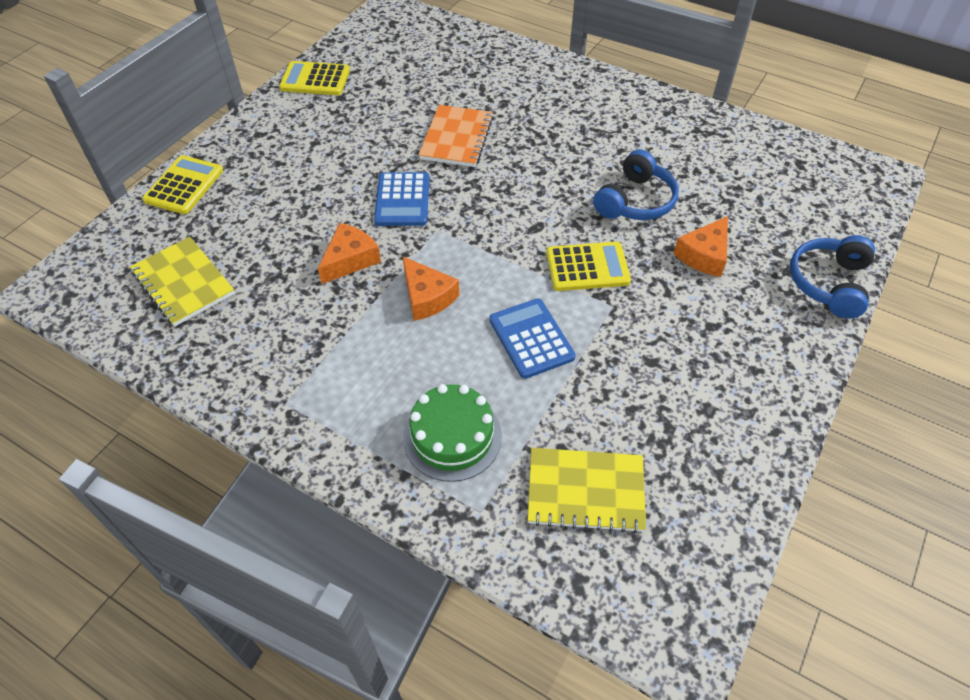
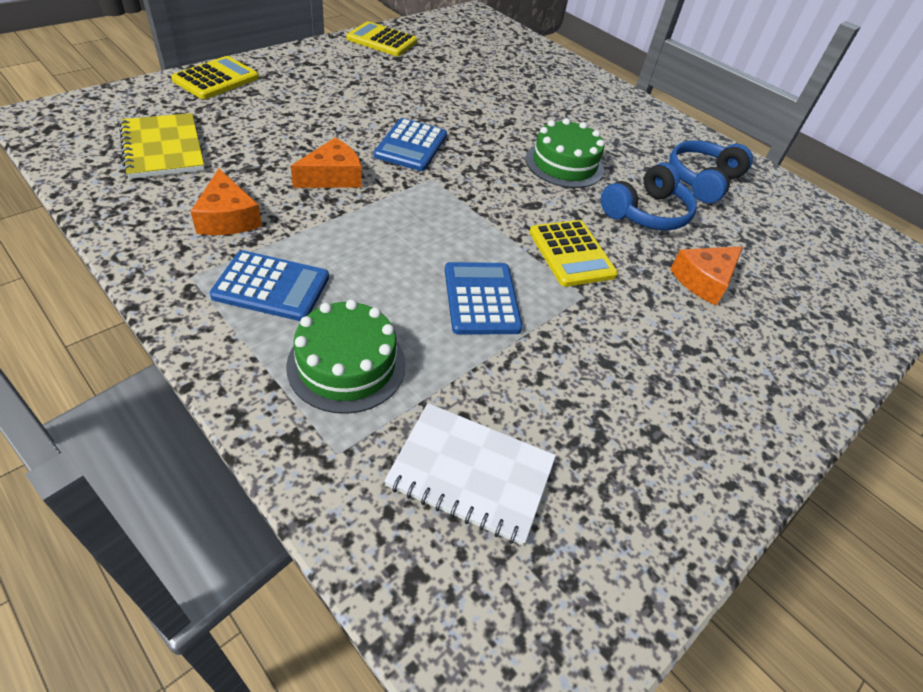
camera: 10 degrees right, 5 degrees down
orange cheese [402,256,459,321] -> orange cheese moved to [190,169,262,235]
orange notebook [419,105,493,167] -> none
yellow notebook [528,448,646,533] -> white notebook [384,403,556,545]
yellow calculator [546,242,631,291] -> yellow calculator turned 60 degrees clockwise [529,220,618,287]
blue headphones [790,235,875,319] -> blue headphones moved to [669,140,753,203]
none -> blue calculator [209,250,329,321]
none -> green cake [526,118,605,188]

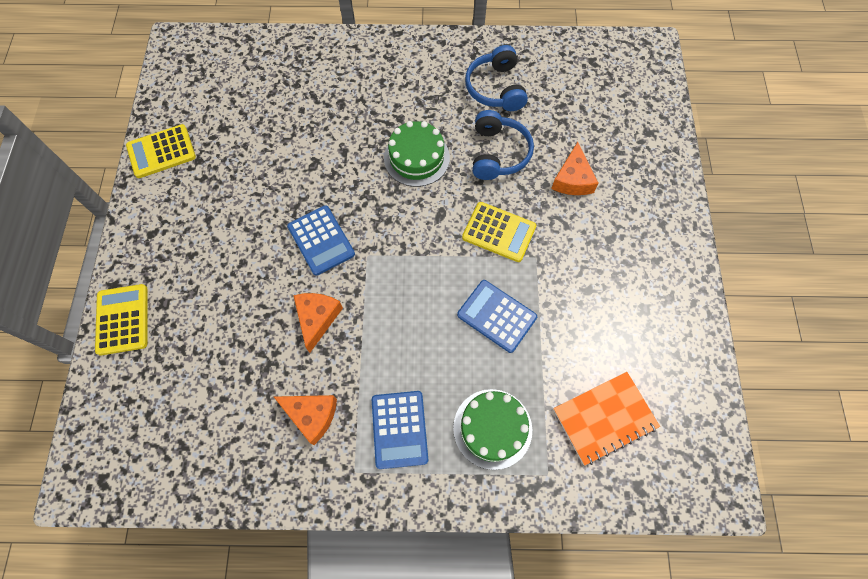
camera: 40 degrees left, 20 degrees up
yellow notebook [119,113,205,179] -> none
blue calculator [209,250,329,321] -> blue calculator turned 120 degrees clockwise [372,391,428,469]
white notebook [384,403,556,545] -> orange notebook [553,372,660,465]

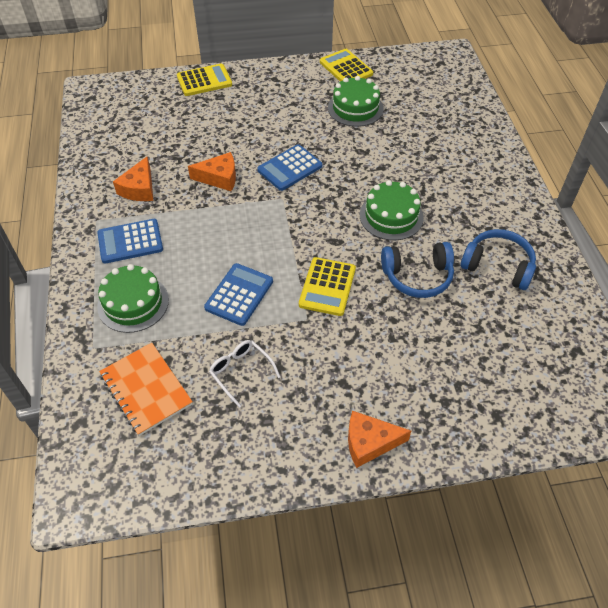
camera: 80 degrees right, 15 degrees down
blue headphones [465,45,528,111] -> blue headphones turned 45 degrees clockwise [461,229,536,290]
orange cheese [551,142,599,195] -> orange cheese moved to [348,410,411,468]
none -> white glasses [209,340,280,408]
none -> green cake [328,76,383,127]

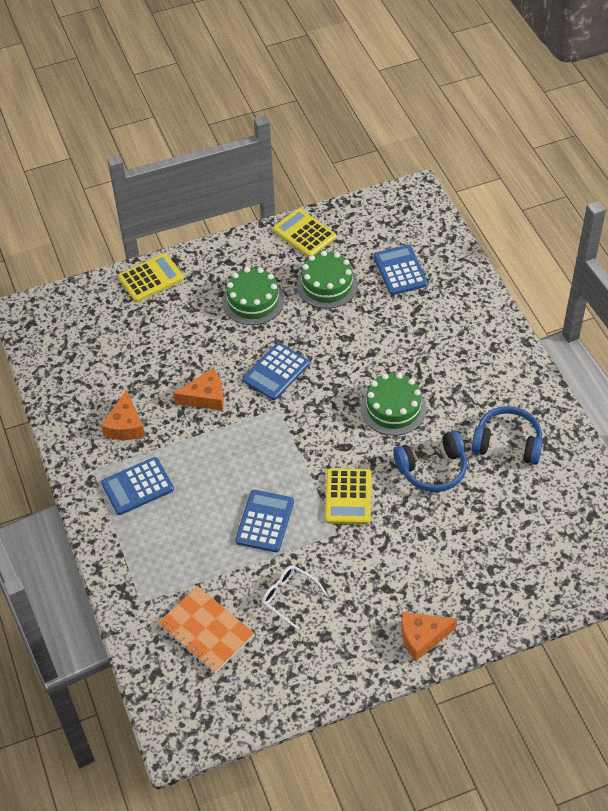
camera: 10 degrees left, 0 degrees up
green cake [97,264,169,333] -> green cake moved to [222,267,284,325]
none -> blue calculator [373,245,428,295]

